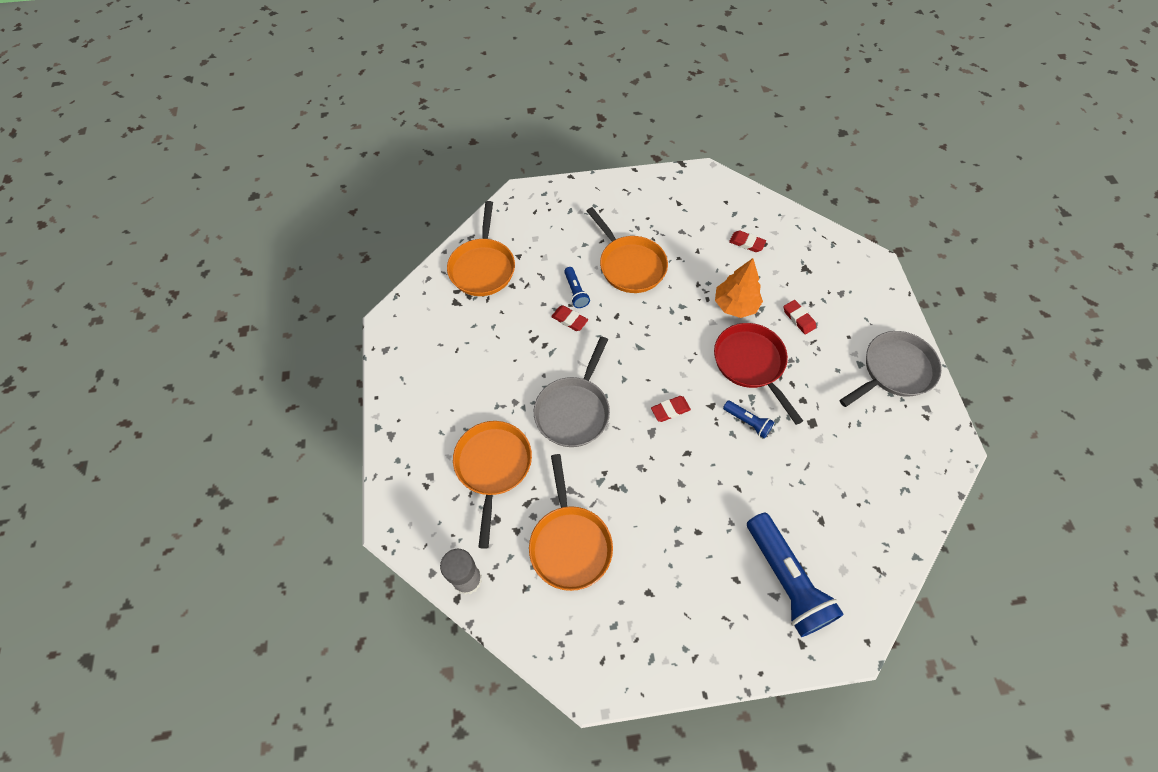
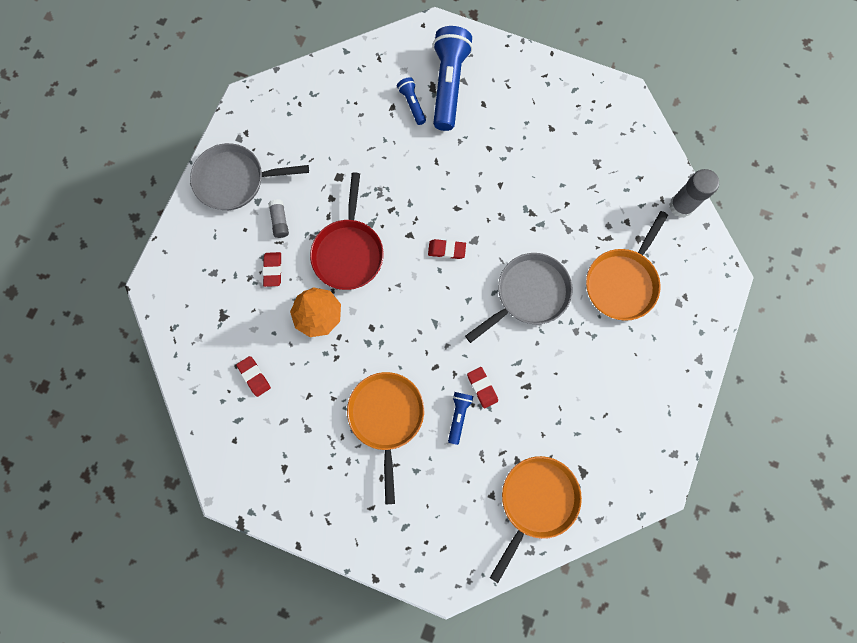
camera: 150 degrees left, 15 degrees up
orange pan [529,454,613,591] -> none
blue flashlight [723,400,774,438] -> blue flashlight moved to [397,77,426,125]
none -> grey glue stick [268,199,289,238]

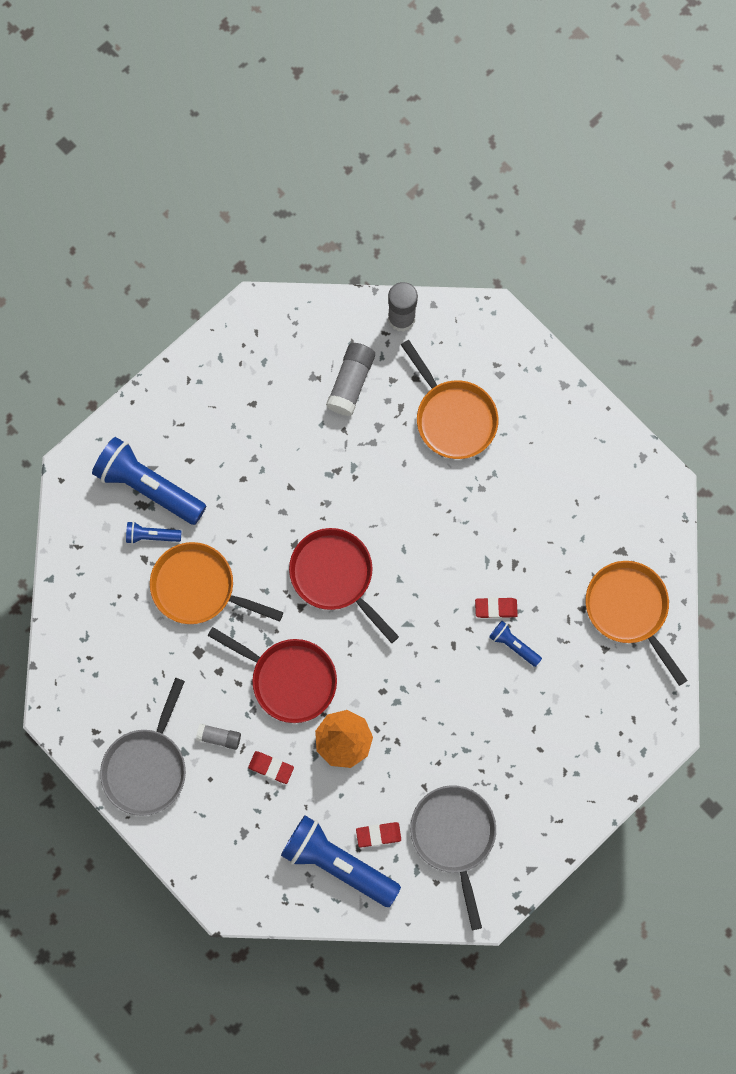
camera: 65 degrees left, 0 degrees up
orange pan [347,372,424,505] -> orange pan moved to [150,542,283,624]
red eraser [428,239,466,259] -> red pan [289,528,399,643]
grey pan [465,253,573,343] -> grey pan moved to [410,785,496,930]
none -> blue flashlight [281,815,401,907]
none -> grey glue stick [326,343,375,416]

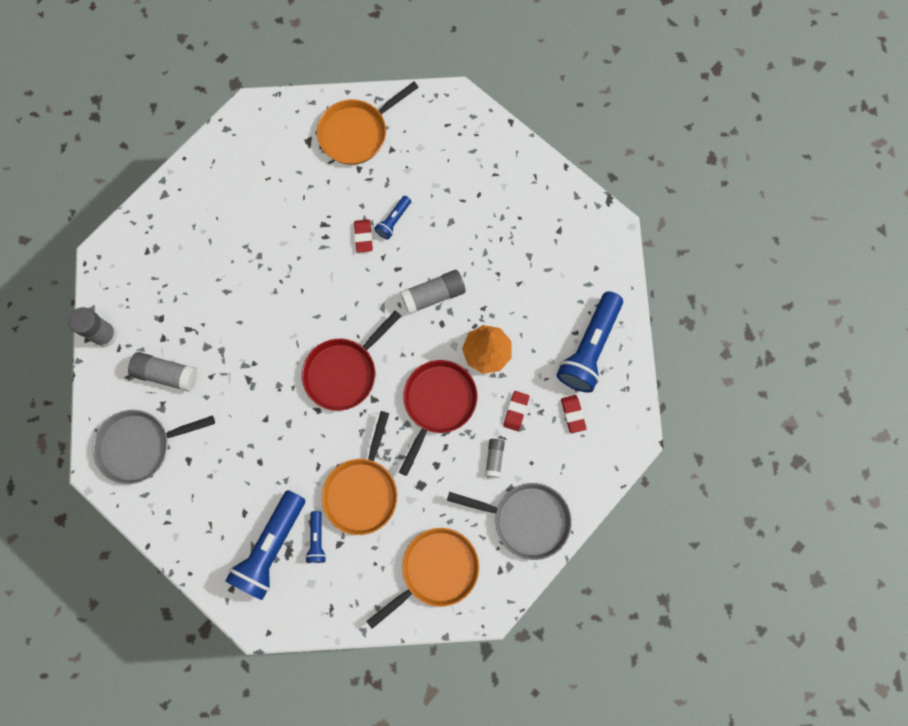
camera: 95 degrees left, 0 degrees up
red eraser [356,822,401,847] -> red eraser moved to [561,395,587,433]
orange pan [401,340,498,459] -> orange pan moved to [366,528,479,629]
grey pan [410,785,496,930] -> grey pan moved to [93,410,215,484]
none -> grey glue stick [400,270,466,315]

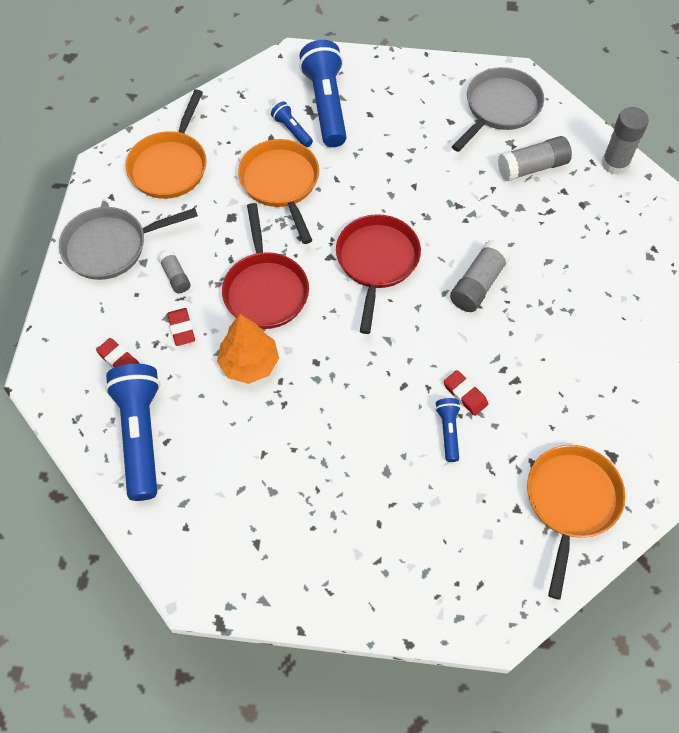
camera: 145 degrees right, 15 degrees down
grey glue stick [400,270,466,315] -> grey glue stick moved to [450,240,511,312]

